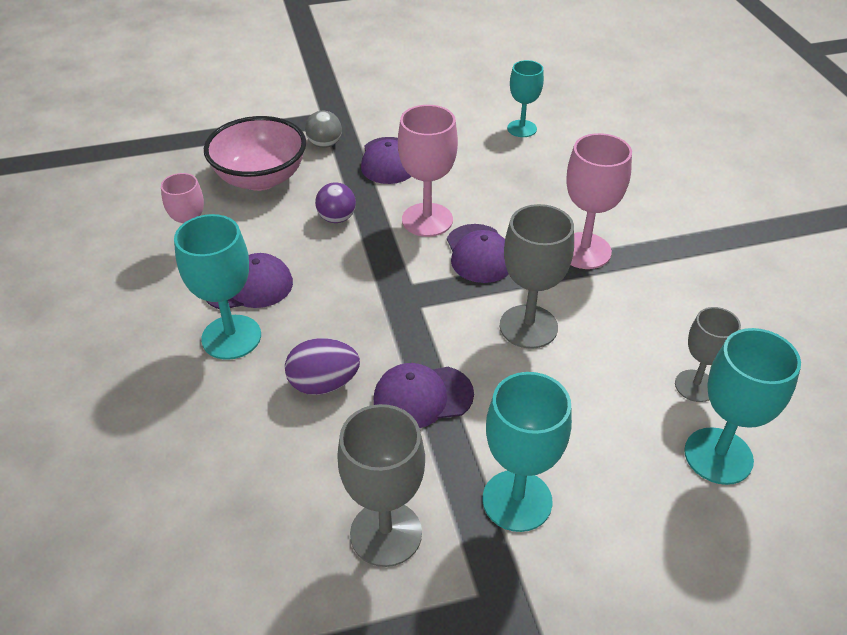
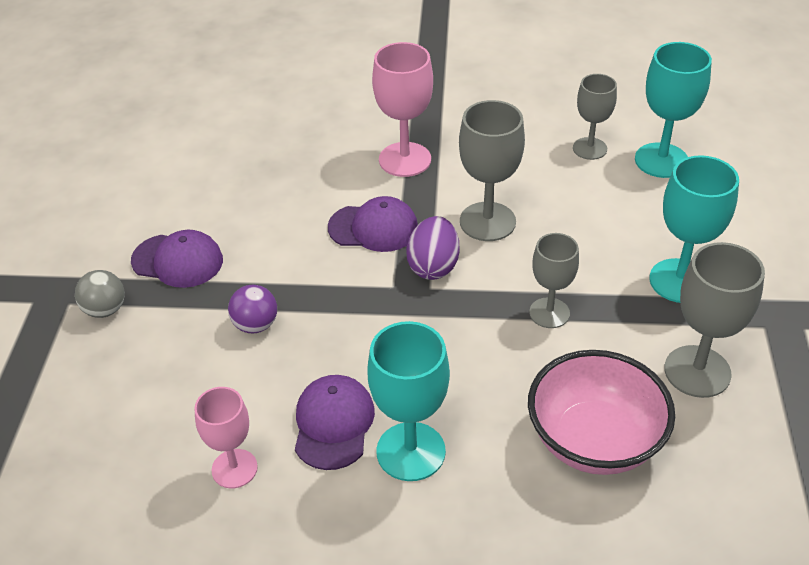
camera: 70 degrees left, 0 degrees up
pink bowl [204,116,306,191] -> pink bowl moved to [528,350,675,475]
purple egg [285,338,360,395] -> purple egg moved to [406,216,459,280]
purple cap [374,363,474,428] -> grey goblet [529,233,579,328]
pink goblet [398,105,458,237] -> none
turquoise goblet [507,60,544,137] -> none

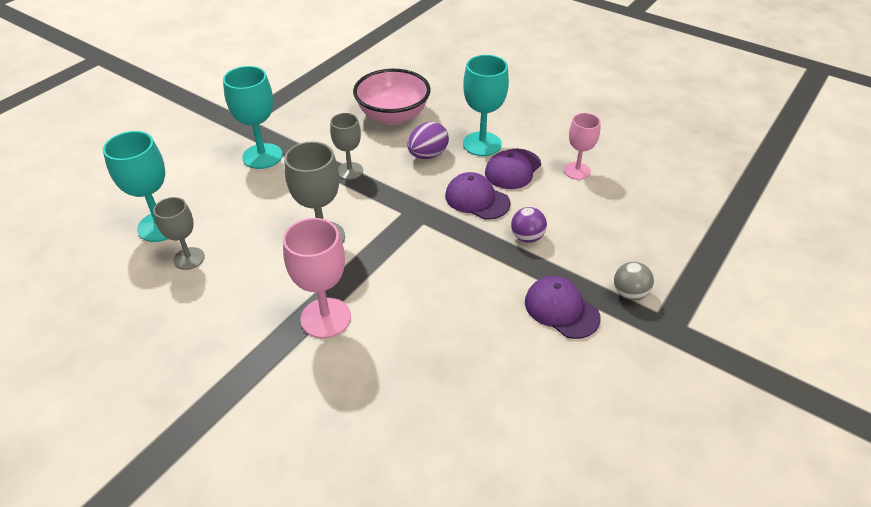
camera: 150 degrees left, 0 degrees up
purple cap [328,196,418,252] -> purple cap moved to [445,172,510,220]
purple egg [406,216,459,280] -> purple egg moved to [407,122,449,159]
grey goblet [664,242,765,398] -> none

